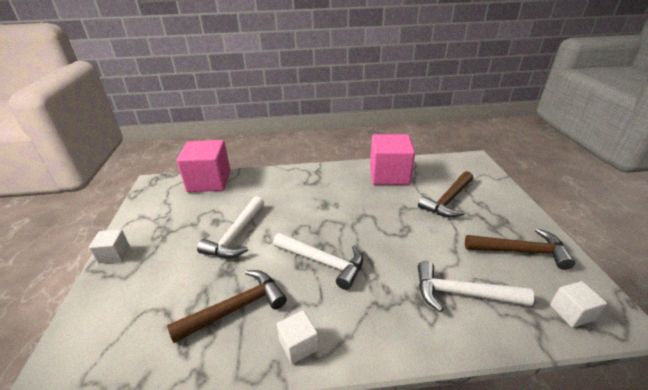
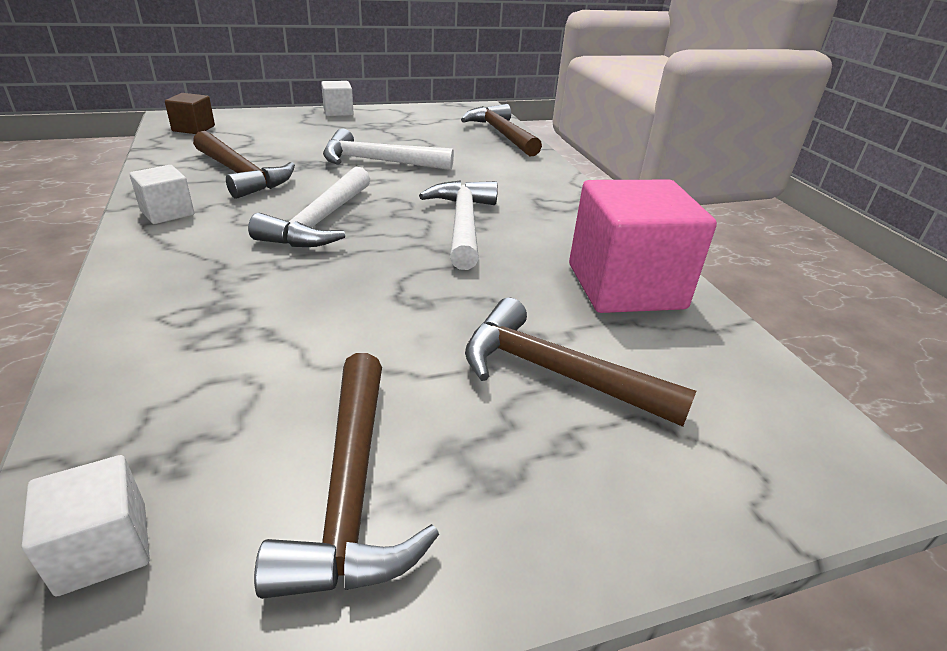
camera: 75 degrees right, 0 degrees up
pink cube [177,140,231,192] -> brown hammer [461,104,542,156]
white hammer [418,261,534,313] -> white hammer moved to [419,180,498,270]
none -> brown cube [165,93,215,134]

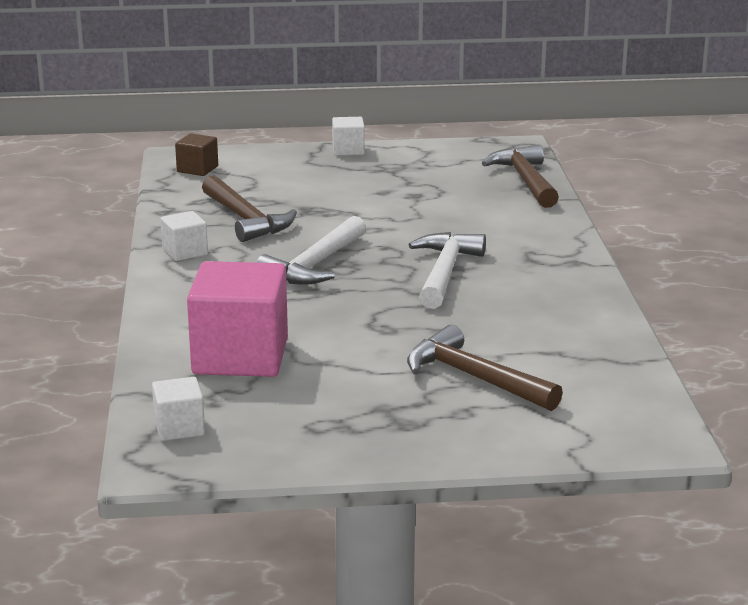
camera: 15 degrees right, 10 degrees down
brown hammer [254,353,439,599] -> none
white hammer [323,129,454,170] -> none
pink cube [569,180,717,313] -> pink cube moved to [187,261,288,377]

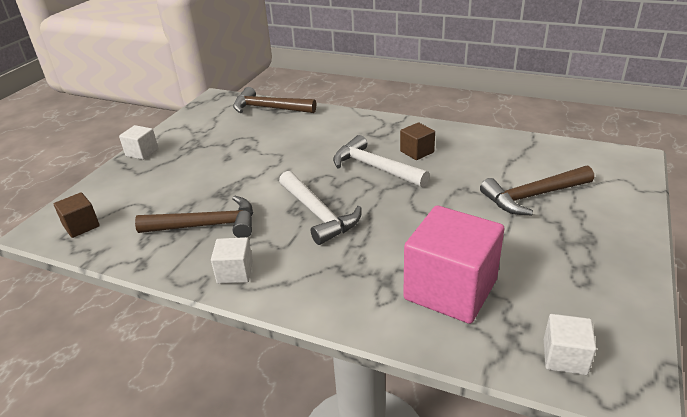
camera: 60 degrees left, 10 degrees up
none -> brown cube [400,122,435,160]

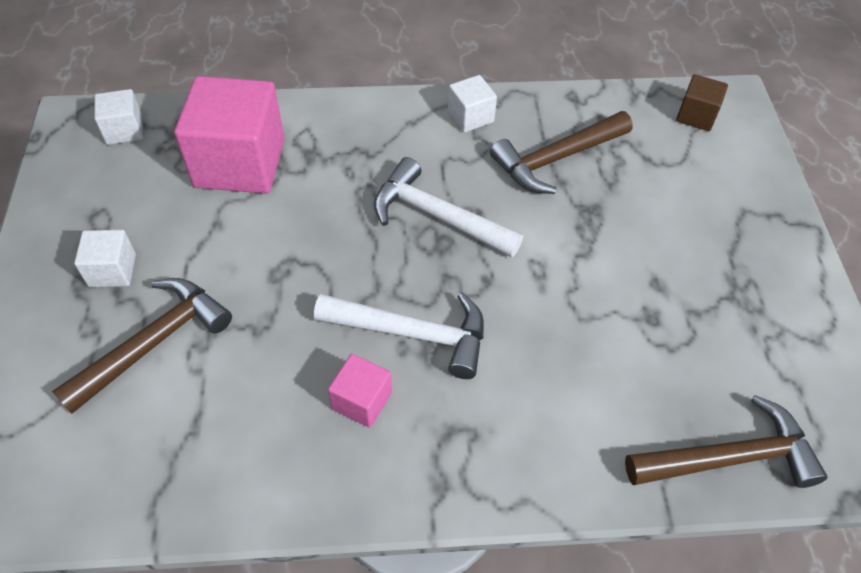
camera: 150 degrees right, 20 degrees up
white cube [119,125,158,160] -> white cube moved to [74,230,136,287]
brown cube [400,122,435,160] -> pink cube [328,354,392,428]

